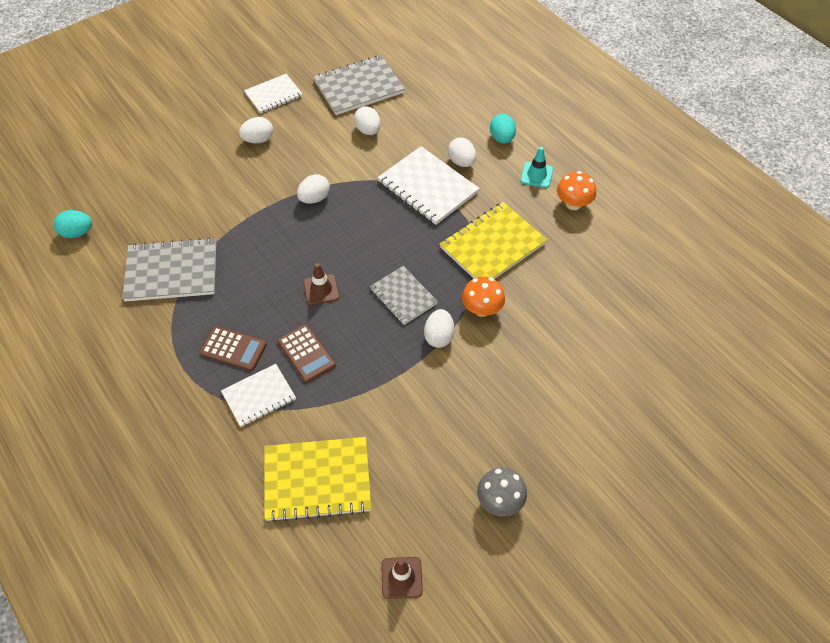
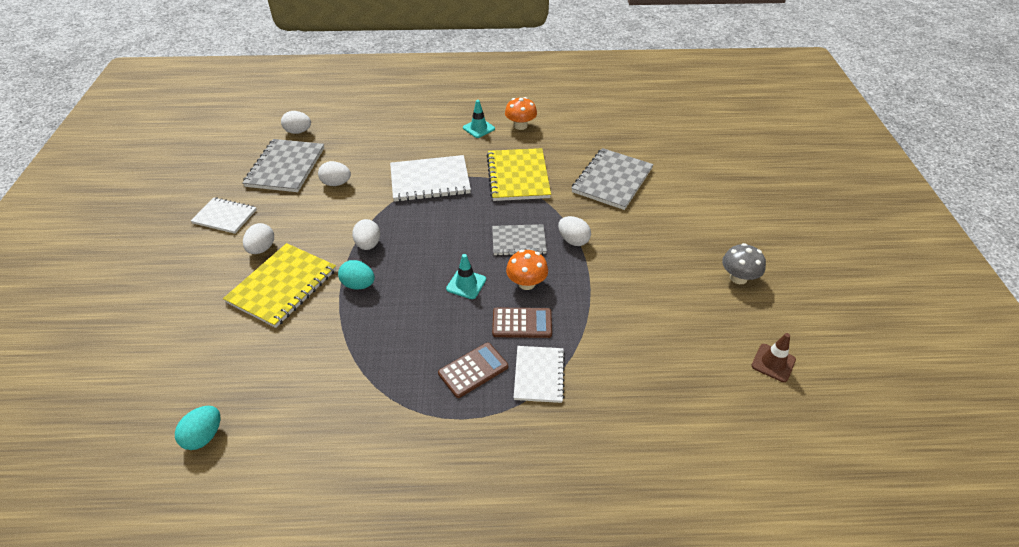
camera: 55 degrees left, 10 degrees down
grey notebook [122,237,216,302] -> grey notebook moved to [571,148,654,210]
white notebook [244,74,302,114] -> white notebook turned 75 degrees counterclockwise [191,197,257,234]
yellow notebook [265,437,371,522] -> yellow notebook moved to [223,243,336,328]
brown traffic cone [303,263,339,305] -> turquoise traffic cone [446,254,486,299]
white egg [448,138,476,167] -> white egg moved to [281,111,311,134]
orange mushroom [462,276,505,317] -> orange mushroom moved to [506,249,548,290]
turquoise egg [490,114,516,144] -> turquoise egg moved to [338,260,375,290]

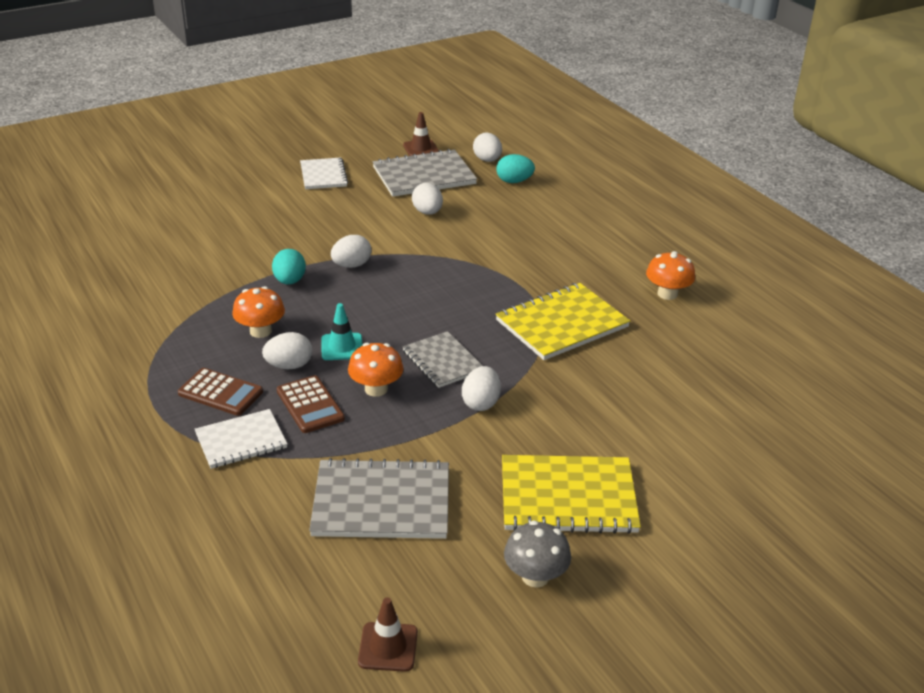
camera: 60 degrees right, 10 degrees down
turquoise egg [175,406,220,450] -> turquoise egg moved to [496,154,535,183]
yellow notebook [223,243,336,328] -> yellow notebook moved to [502,455,641,534]
white egg [243,223,274,254] -> white egg moved to [262,332,312,369]
white notebook [390,155,471,202] -> none
turquoise traffic cone [463,100,495,138] -> none
grey notebook [571,148,654,210] -> grey notebook moved to [309,458,449,539]
none -> orange mushroom [232,286,285,338]
none -> brown traffic cone [403,112,439,156]

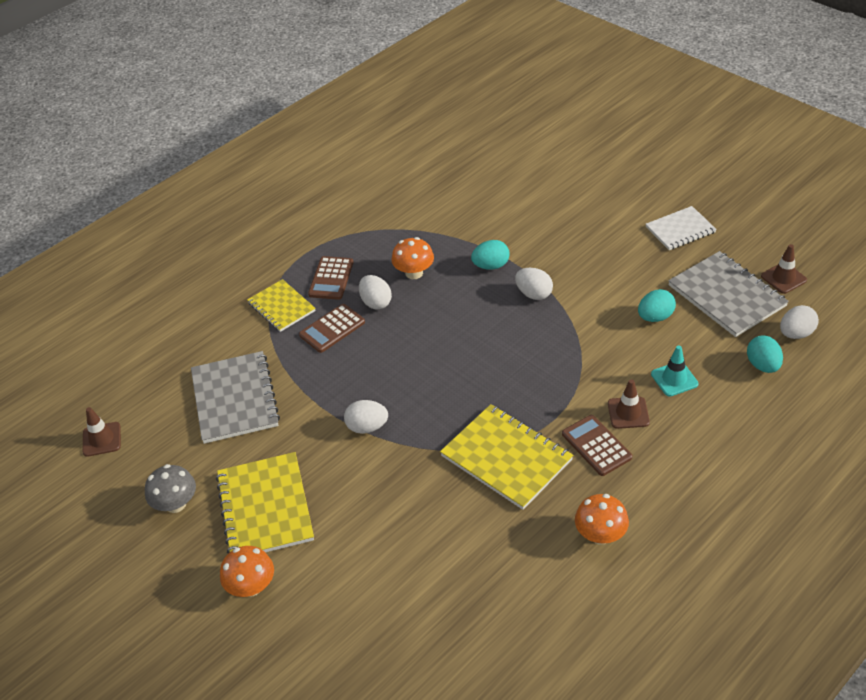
camera: 80 degrees right, 10 degrees up
white notebook [195,409,287,469] -> yellow notebook [247,279,316,332]
turquoise traffic cone [321,303,363,360] -> turquoise traffic cone moved to [651,345,698,396]
orange mushroom [348,343,404,397] -> orange mushroom moved to [220,546,274,597]
grey notebook [403,331,483,388] -> none
white egg [412,183,443,215] -> turquoise egg [638,289,676,322]
none -> brown calculator [562,415,632,476]
none -> brown traffic cone [608,379,650,429]

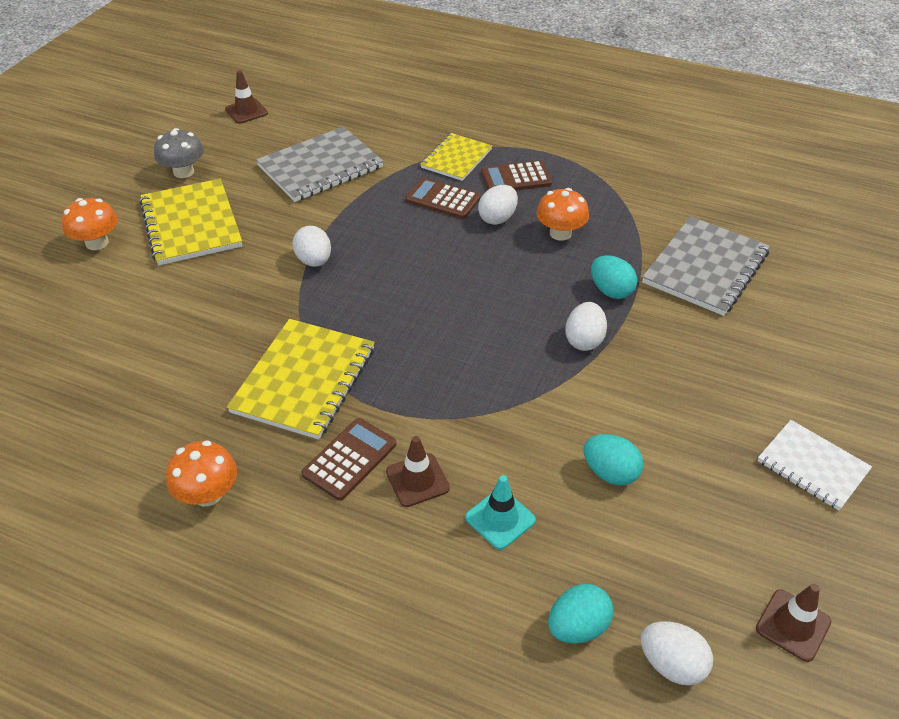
camera: 65 degrees right, 0 degrees up
yellow notebook [216,452,314,553] -> yellow notebook turned 75 degrees counterclockwise [139,179,242,265]
grey notebook [668,251,789,337] -> grey notebook moved to [642,216,770,316]

